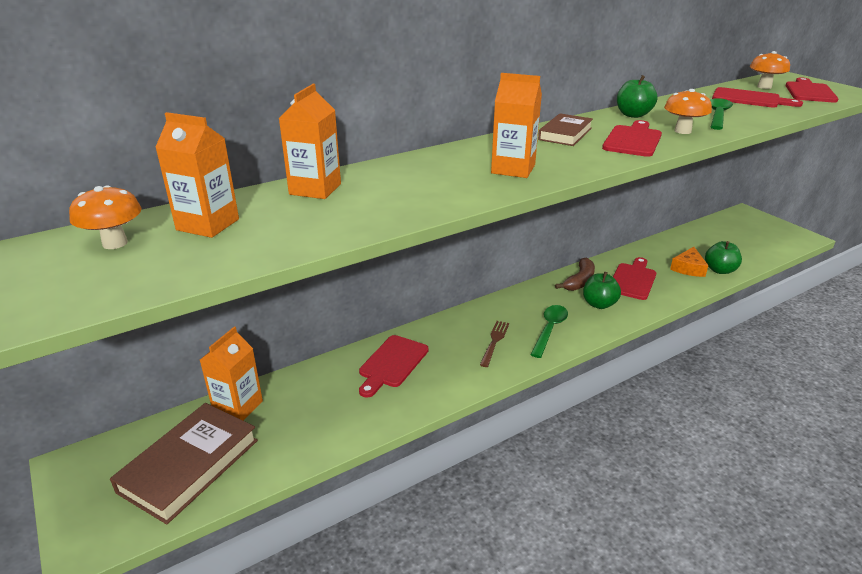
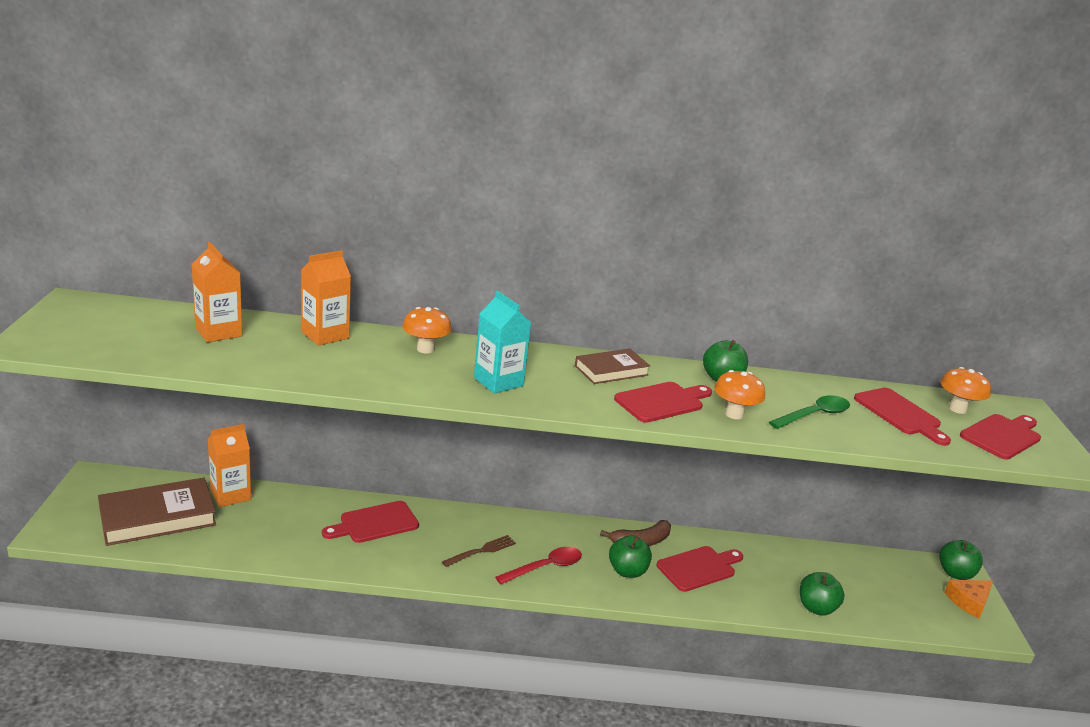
camera: 30 degrees right, 5 degrees down
orange mushroom [69,185,142,249] -> orange mushroom moved to [403,307,452,354]
orange carton [491,73,542,178] -> turquoise carton [474,291,531,394]
green spoon [530,305,568,358] -> red spoon [495,547,582,584]
orange cheese [670,247,709,277] -> orange cheese moved to [944,580,993,618]
none -> green apple [939,540,983,580]

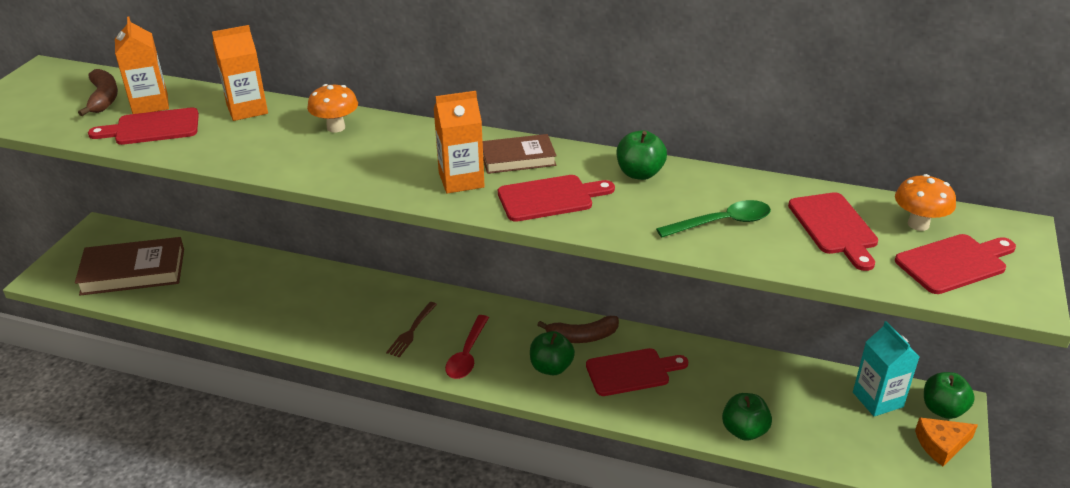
camera: 20 degrees right, 10 degrees up
orange carton [208,424,251,507] -> orange carton moved to [434,91,485,194]
red cutting board [322,501,419,543] -> red cutting board moved to [88,108,199,145]
brown fork [442,535,516,567] -> brown fork turned 135 degrees clockwise [386,302,437,357]
turquoise carton [474,291,531,394] -> turquoise carton moved to [853,321,920,416]
red spoon [495,547,582,584] -> red spoon turned 120 degrees clockwise [445,315,489,379]
orange mushroom [714,370,765,419] -> none
none -> brown banana [78,69,118,116]

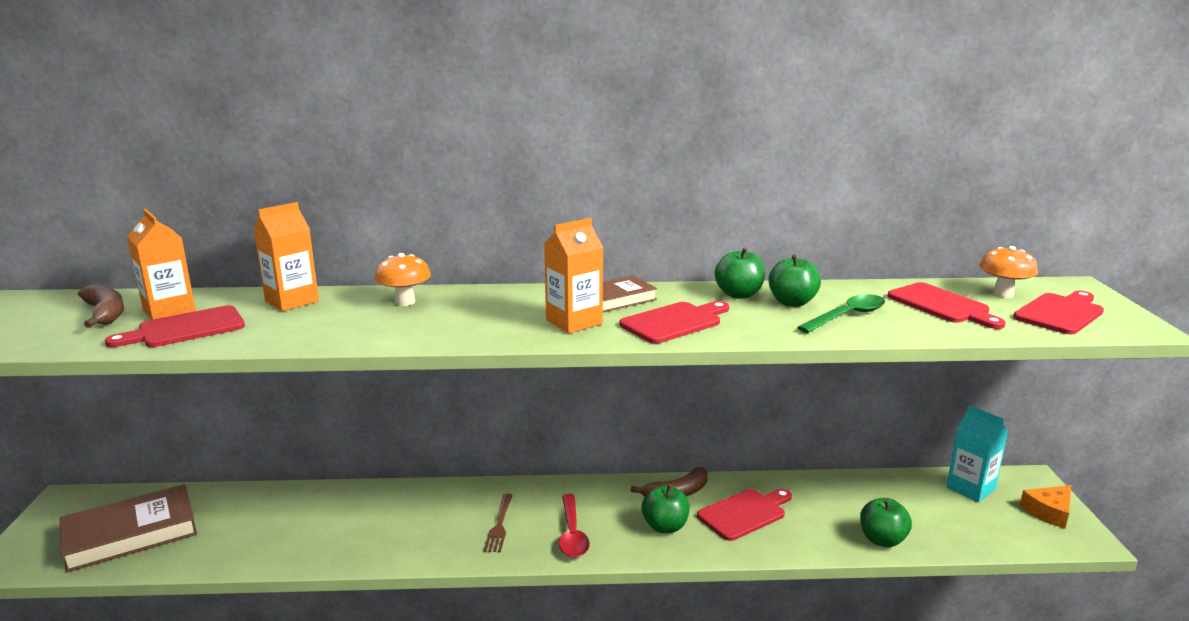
camera: 20 degrees left, 15 degrees down
green apple [924,372,975,419] -> green apple moved to [768,254,821,307]

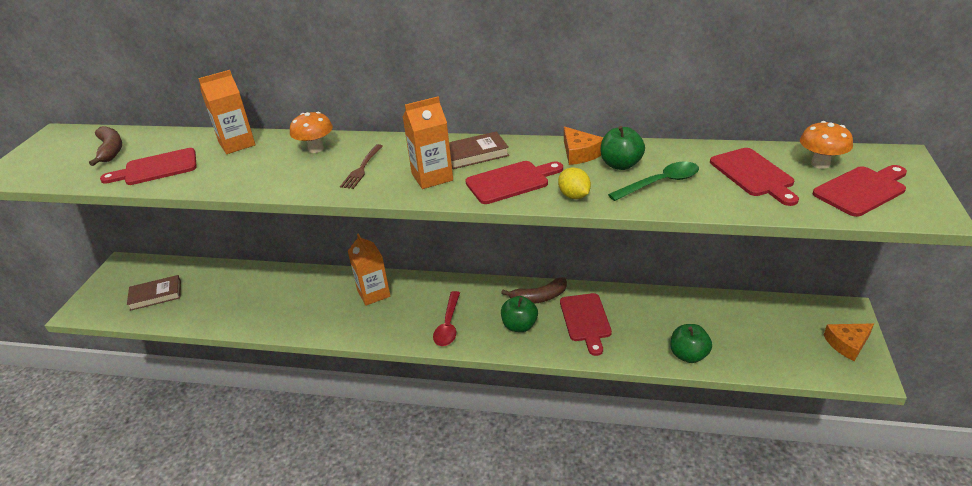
camera: 15 degrees right, 15 degrees up
brown book [60,484,197,573] -> brown book [127,275,181,311], size x0.60
orange carton [127,209,196,320] -> orange carton moved to [348,234,390,306]
brown fork [484,493,513,552] -> brown fork moved to [340,144,383,189]
red cutting board [697,489,792,541] -> red cutting board turned 105 degrees clockwise [560,293,612,356]
green apple [715,247,765,299] -> orange cheese [564,126,603,165]
turquoise carton [946,405,1008,502] -> none
none -> yellow lemon [558,167,591,199]

